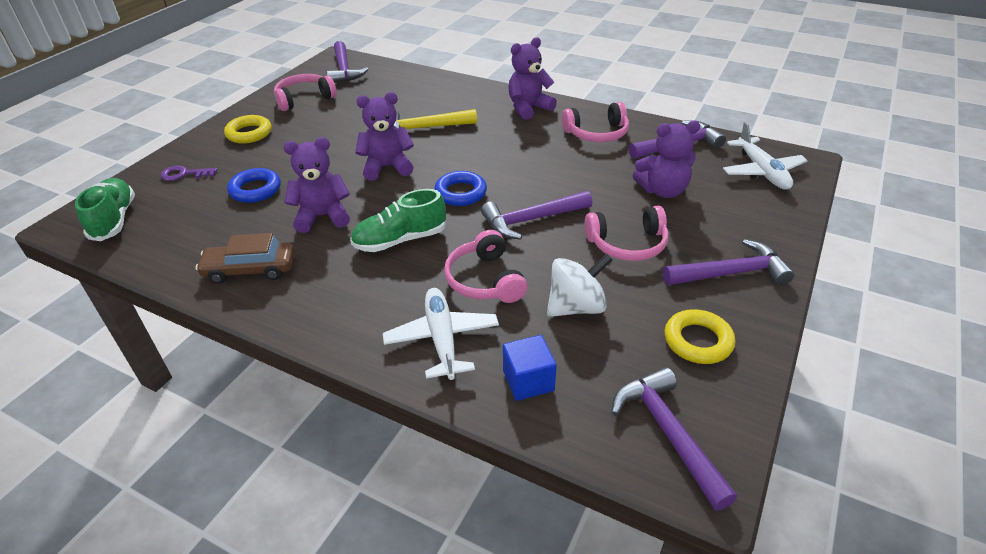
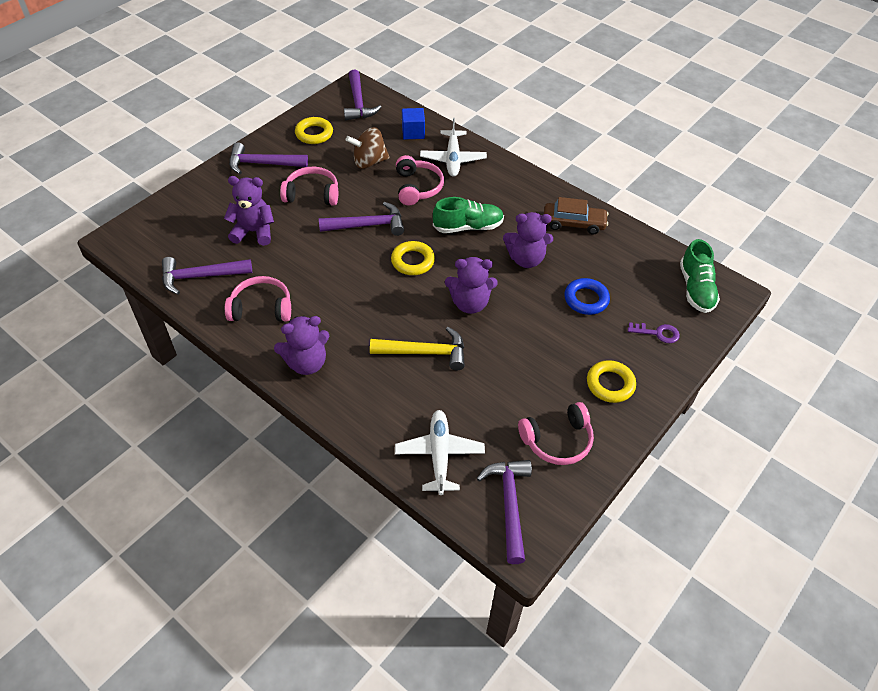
camera: 170 degrees left, 10 degrees up
blue ring [434,171,487,206] -> yellow ring [391,241,435,275]
white spinning top [547,253,613,317] -> brown spinning top [346,127,390,169]
white plane [723,122,808,190] -> white plane moved to [395,410,485,495]

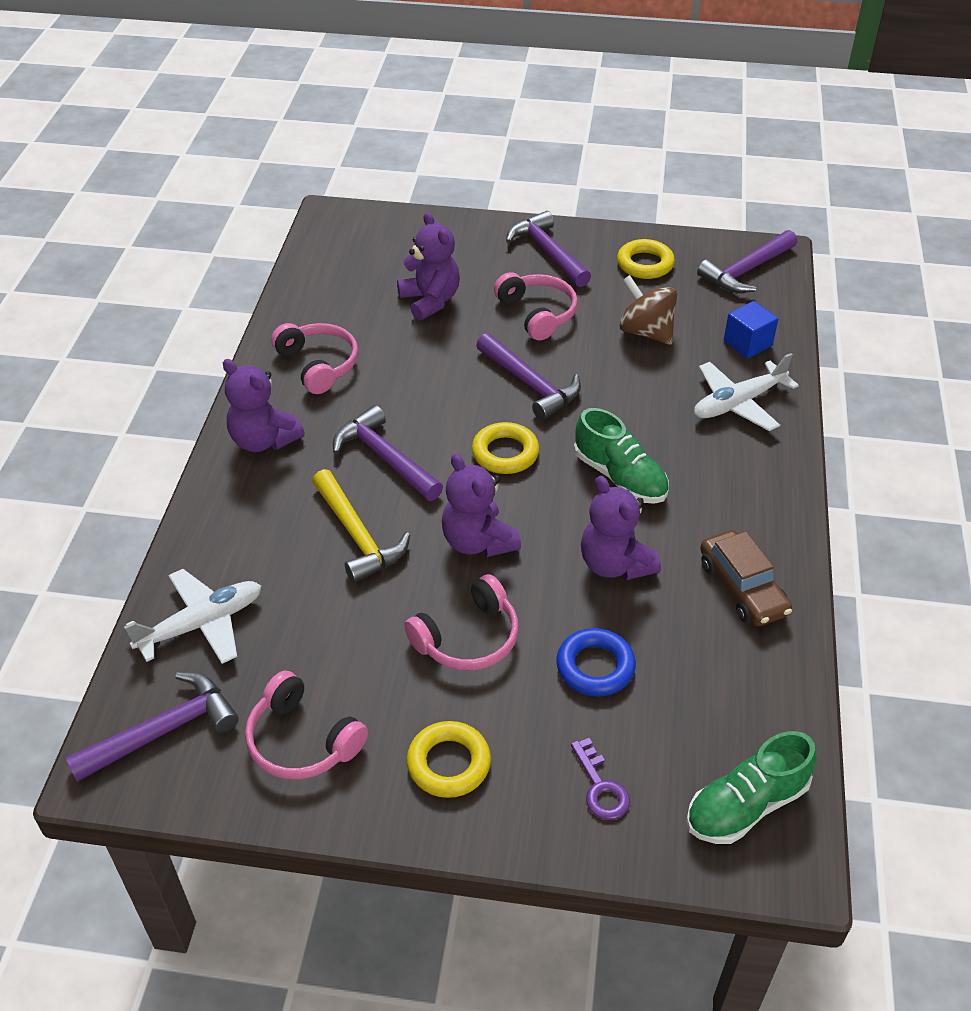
camera: 60 degrees right, 5 degrees down
purple hammer [162,257,252,294] -> purple hammer moved to [333,405,443,501]
pink headphones [396,155,444,205] -> pink headphones moved to [404,574,518,670]

